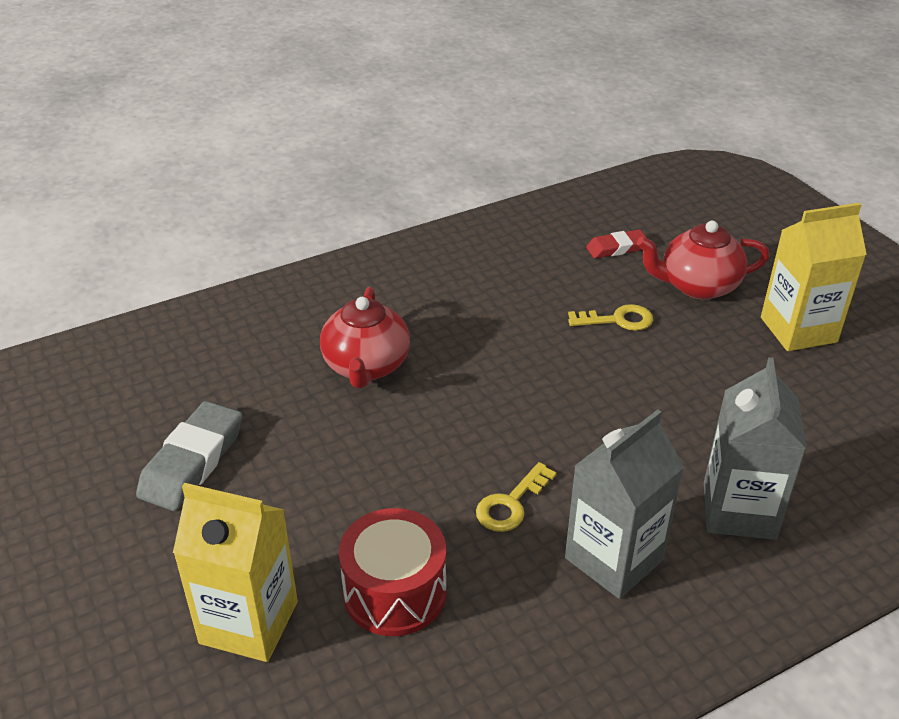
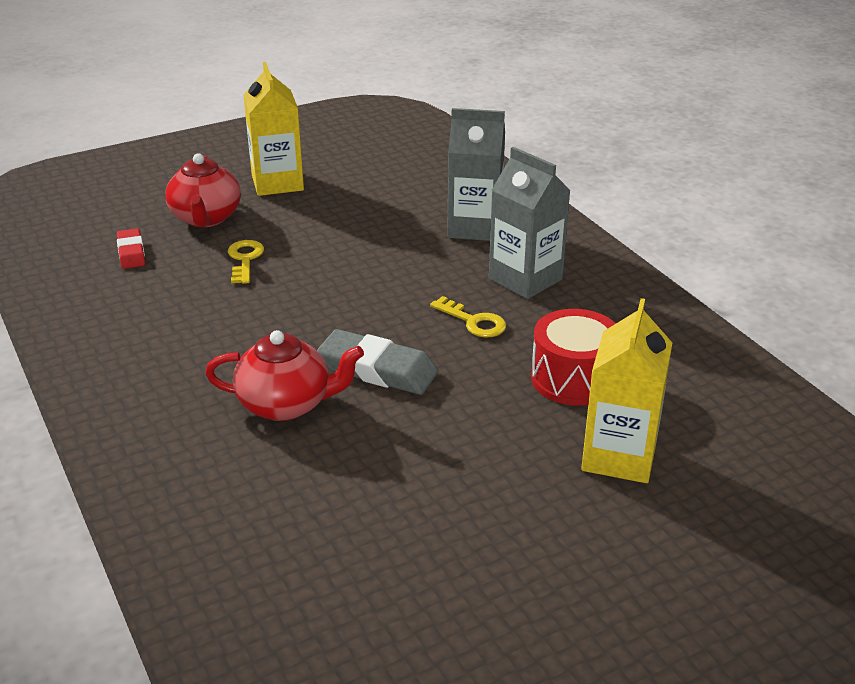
camera: 90 degrees left, 5 degrees down
grey eraser [136,401,242,511] -> grey eraser moved to [317,329,438,395]

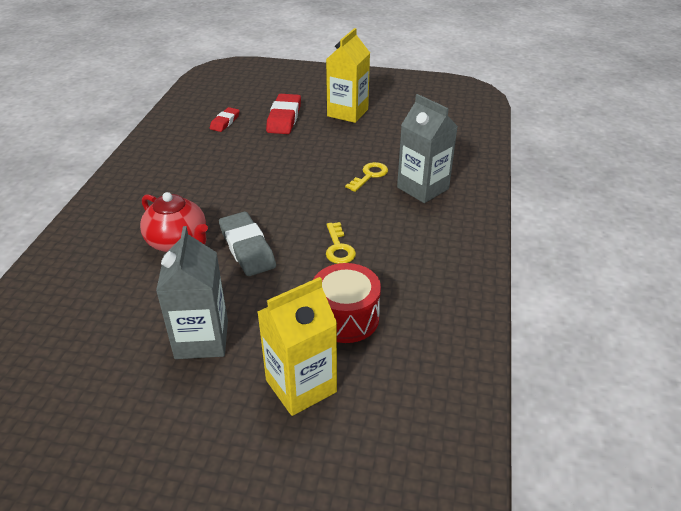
camera: 40 degrees right, 5 degrees up
red teapot [165,153,241,227] -> red eraser [266,94,301,134]
yellow key [228,240,264,284] -> yellow key moved to [345,162,388,192]
grey carton [489,147,571,299] -> grey carton moved to [156,226,228,359]

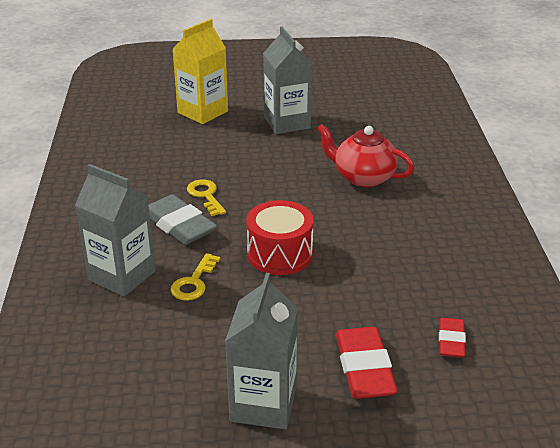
camera: 165 degrees right, 5 degrees down
grey eraser [219,212,276,276] -> grey eraser moved to [148,194,217,245]
red drum [313,263,381,343] -> red drum moved to [246,200,314,275]
yellow carton [326,28,370,123] -> grey carton [225,273,298,429]

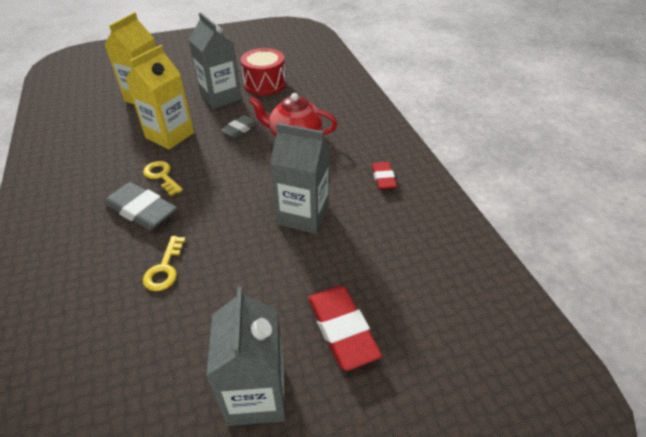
camera: 15 degrees left, 10 degrees up
grey carton [75,164,156,297] -> grey carton moved to [270,123,330,234]
red drum [246,200,314,275] -> red drum moved to [241,48,286,95]
red eraser [439,318,466,358] -> red eraser moved to [372,162,397,189]
none -> yellow carton [126,45,194,149]
none -> grey eraser [220,115,258,138]

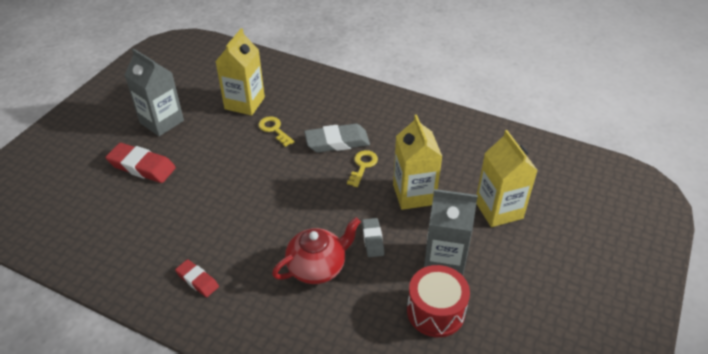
camera: 135 degrees right, 0 degrees up
yellow key [143,161,183,196] -> yellow key turned 75 degrees counterclockwise [347,150,378,187]
grey carton [270,123,330,234] -> none
none -> yellow carton [215,28,265,116]

